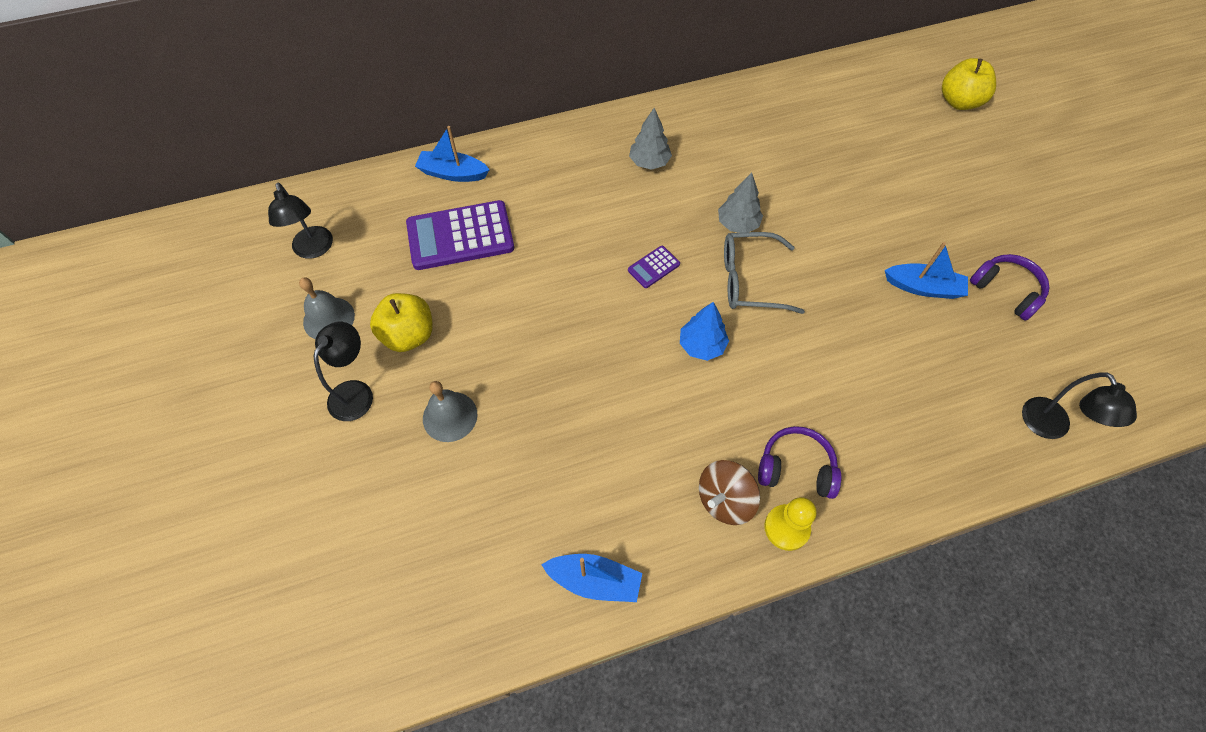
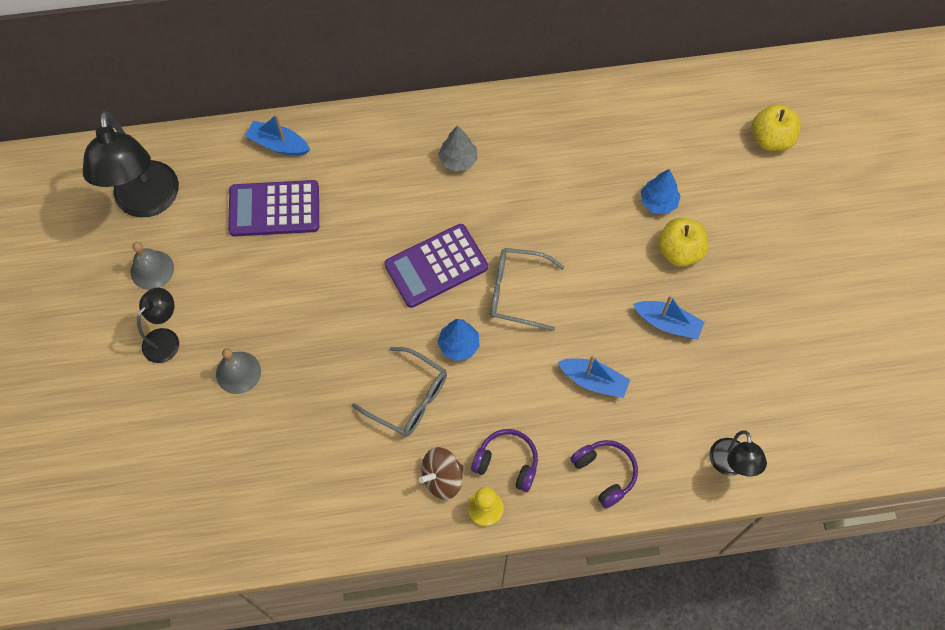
camera: 10 degrees right, 5 degrees up
black lamp [268,182,333,259] -> black lamp [83,111,179,217], size x1.84
yellow apple [370,293,433,352] -> yellow apple moved to [658,218,708,267]
blue boat [541,554,642,602] -> blue boat moved to [558,355,630,398]
purple calculator [628,246,680,288] -> purple calculator [384,224,488,308], size x2.20
grey tree [718,172,763,233] -> none
purple headphones [970,254,1049,321] -> purple headphones moved to [570,440,638,509]
none -> grey glasses [352,347,447,437]
none -> blue tree [641,169,681,214]

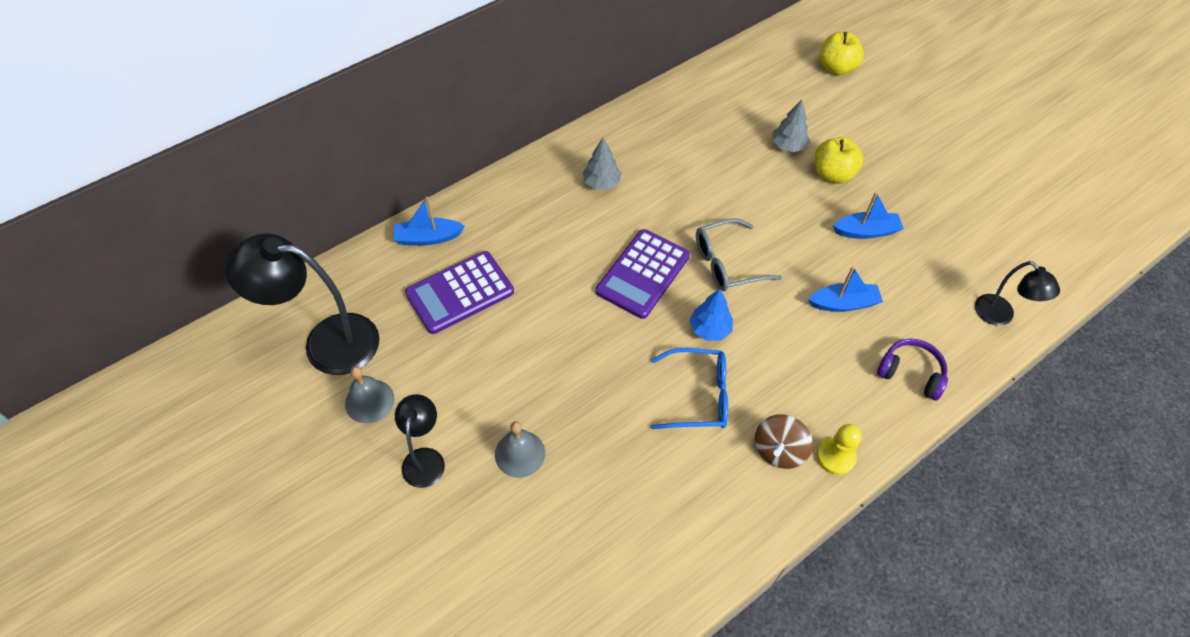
camera: 30 degrees left, 10 degrees down
black lamp [83,111,179,217] -> black lamp turned 135 degrees clockwise [225,233,380,375]
grey glasses [352,347,447,437] -> blue glasses [651,348,728,429]
purple headphones [471,429,538,492] -> none
blue tree [641,169,681,214] -> grey tree [772,100,810,152]

